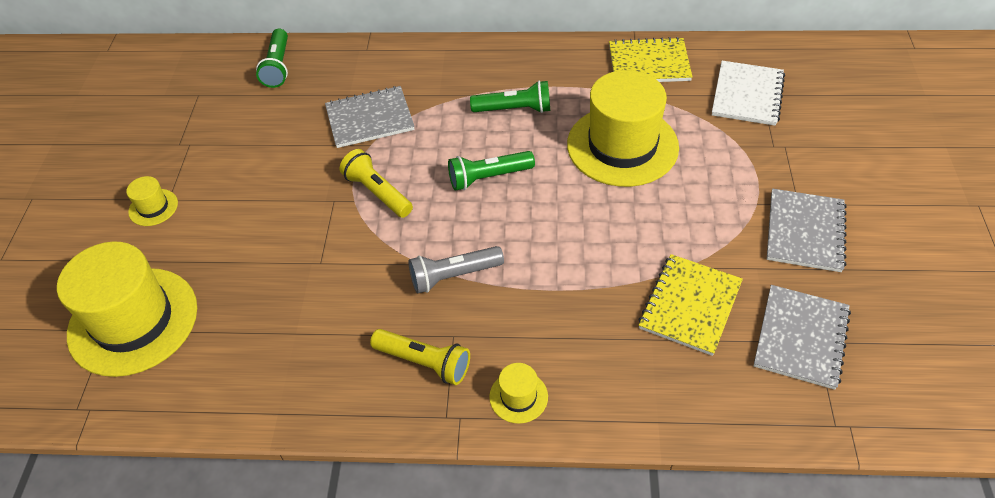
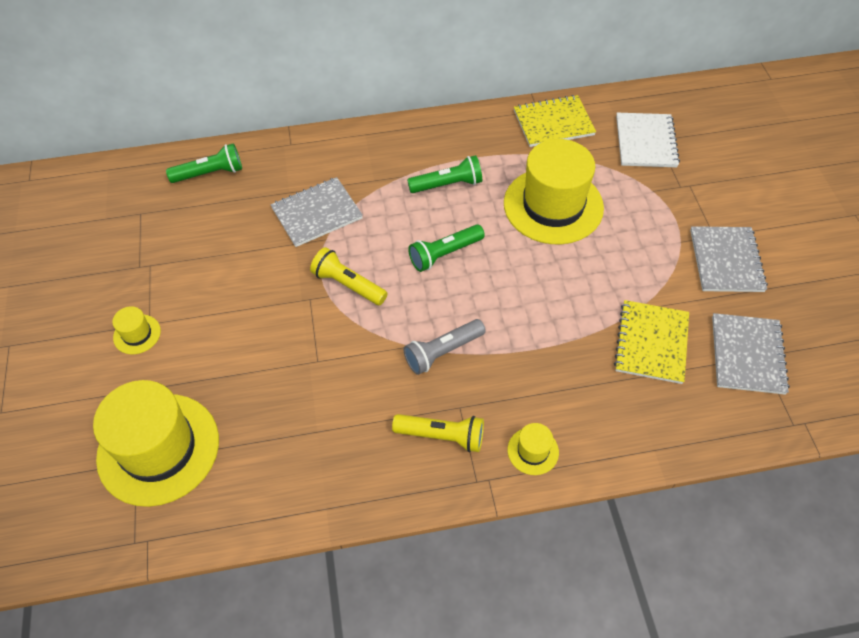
camera: 15 degrees left, 5 degrees up
green flashlight [256,29,288,88] -> green flashlight turned 90 degrees counterclockwise [166,143,242,183]

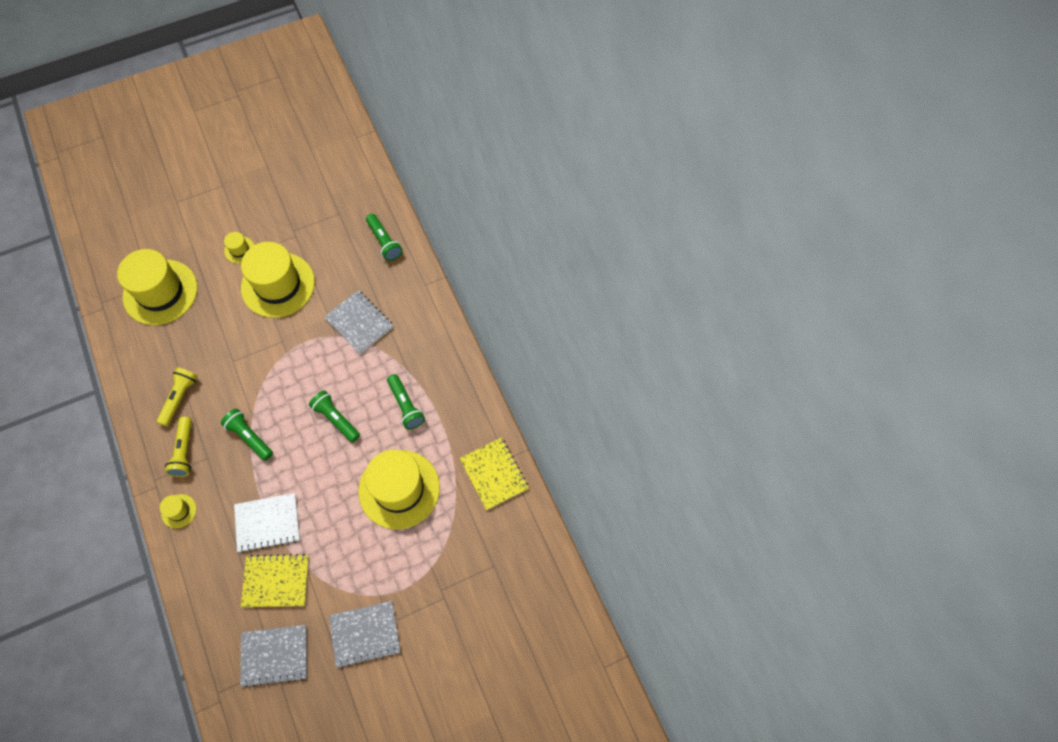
camera: 75 degrees right, 10 degrees up
yellow flashlight [310,247,388,305] -> yellow flashlight moved to [157,367,198,426]
grey flashlight [403,319,486,375] -> green flashlight [221,409,273,461]
white notebook [616,113,680,167] -> white notebook moved to [234,493,300,553]
none -> yellow hat [241,242,315,318]

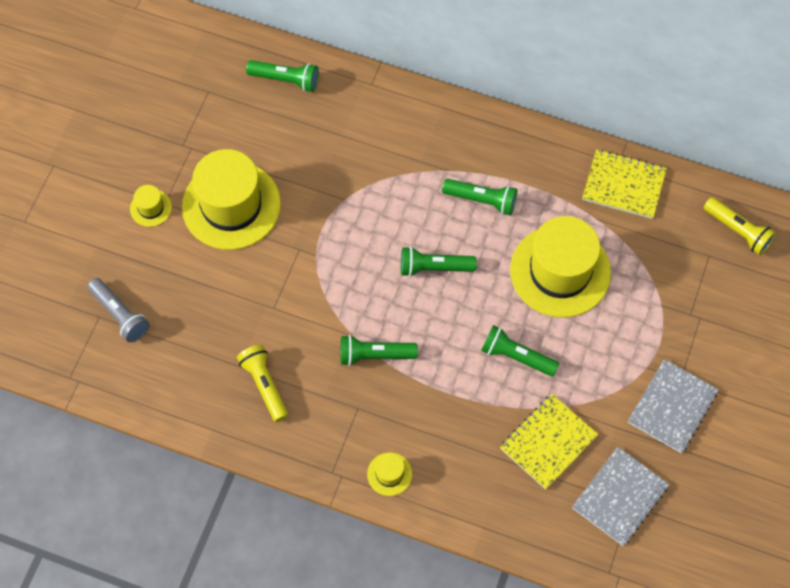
camera: 45 degrees left, 0 degrees up
yellow hat [117,249,198,325] -> grey flashlight [87,278,150,342]
yellow flashlight [165,416,192,477] -> yellow flashlight moved to [704,197,776,255]
white notebook [234,493,300,553] -> none
grey notebook [324,290,394,354] -> none
none -> green flashlight [481,325,559,376]

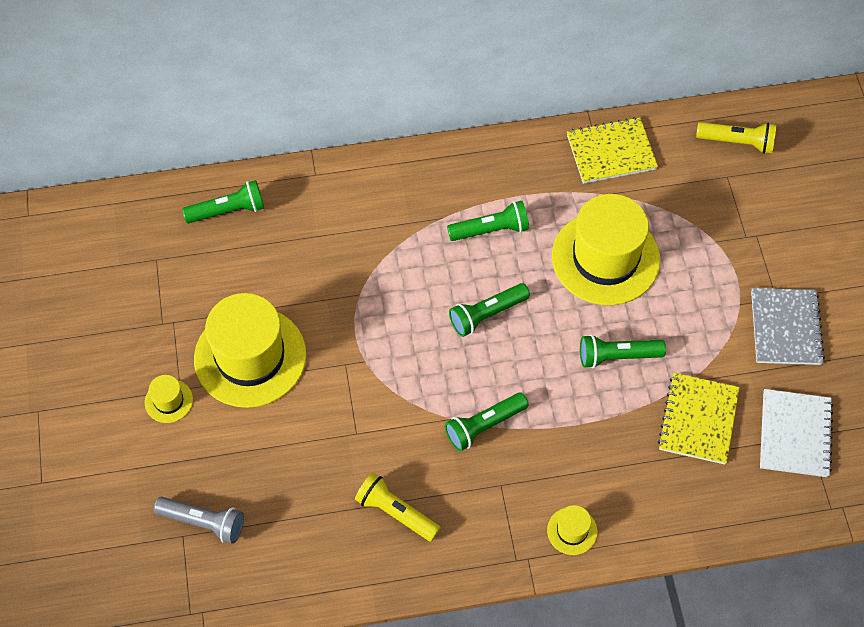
camera: 30 degrees left, 5 degrees down
grey notebook [572,447,669,546] -> white notebook [760,389,833,477]

